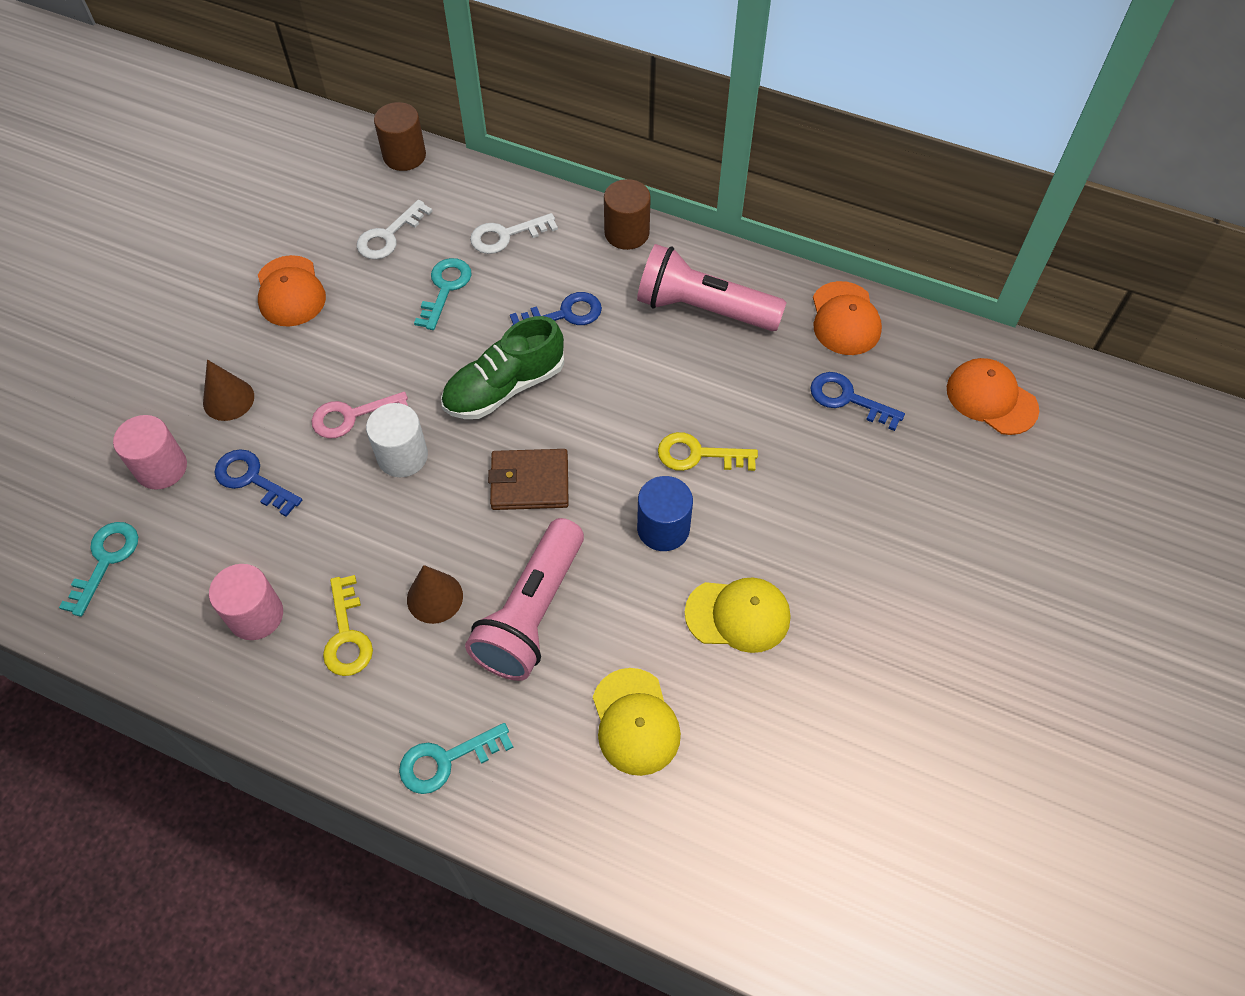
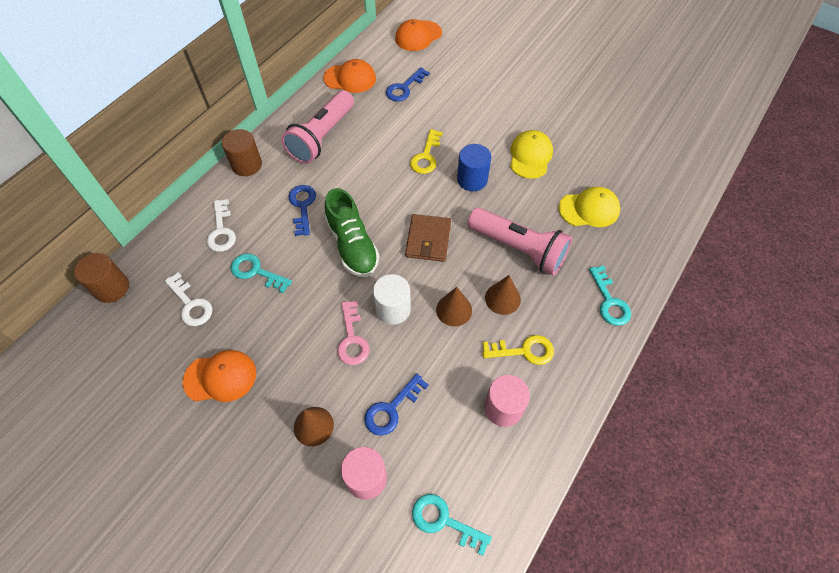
camera: 80 degrees left, 0 degrees up
none -> brown cone [436,287,472,326]

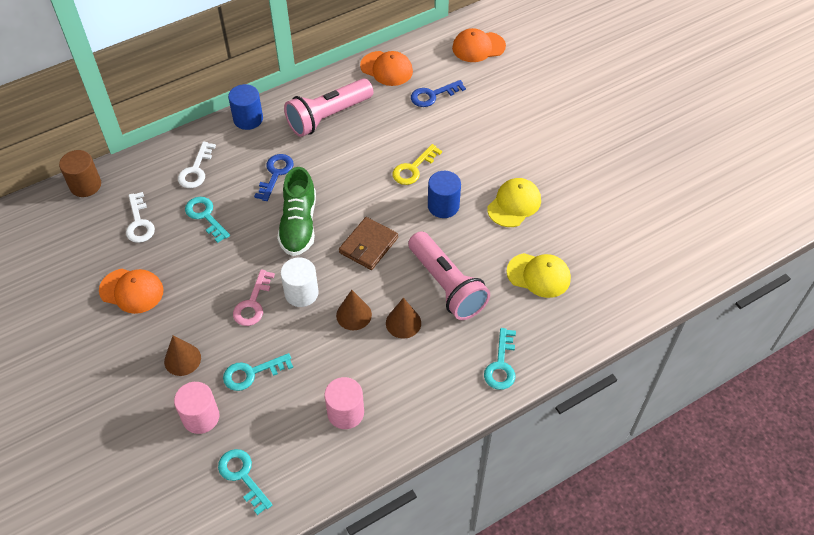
camera: 25 degrees right, 5 degrees down
brown cylinder [222,129,262,176] -> blue cylinder [228,84,263,130]
blue key [364,374,429,436] -> turquoise key [223,353,293,391]
yellow key [482,335,554,365] -> none

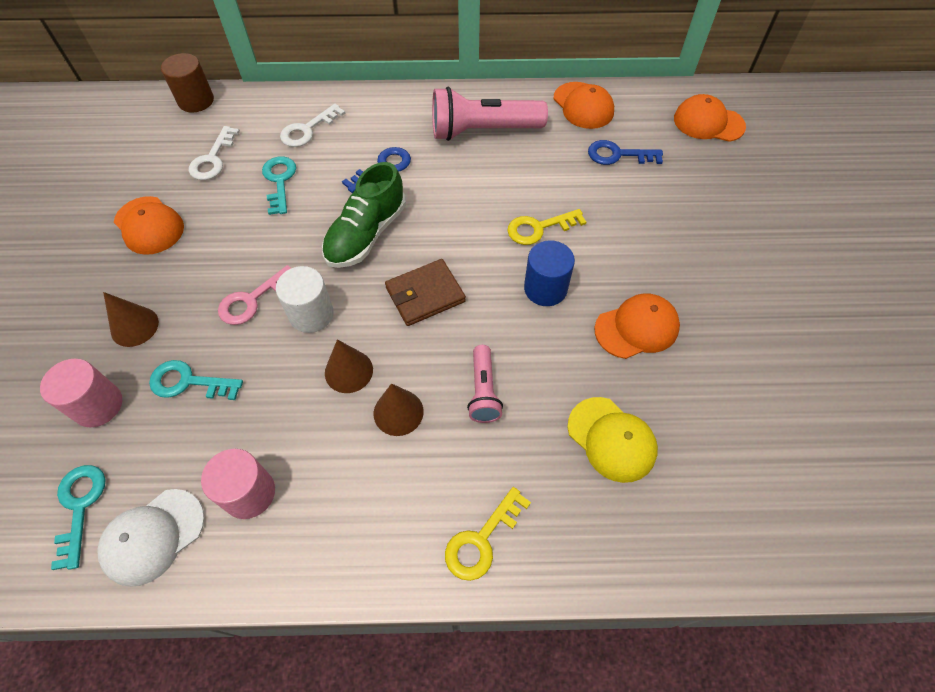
camera: 30 degrees right, 5 degrees up
blue cylinder [228,84,263,130] -> none
pink flashlight [408,231,490,320] -> pink flashlight [467,345,503,423], size x0.54
turquoise key [484,328,516,390] -> yellow key [445,487,531,581]
yellow cap [487,178,541,227] -> orange cap [594,293,680,359]
none -> white cap [97,489,204,587]

